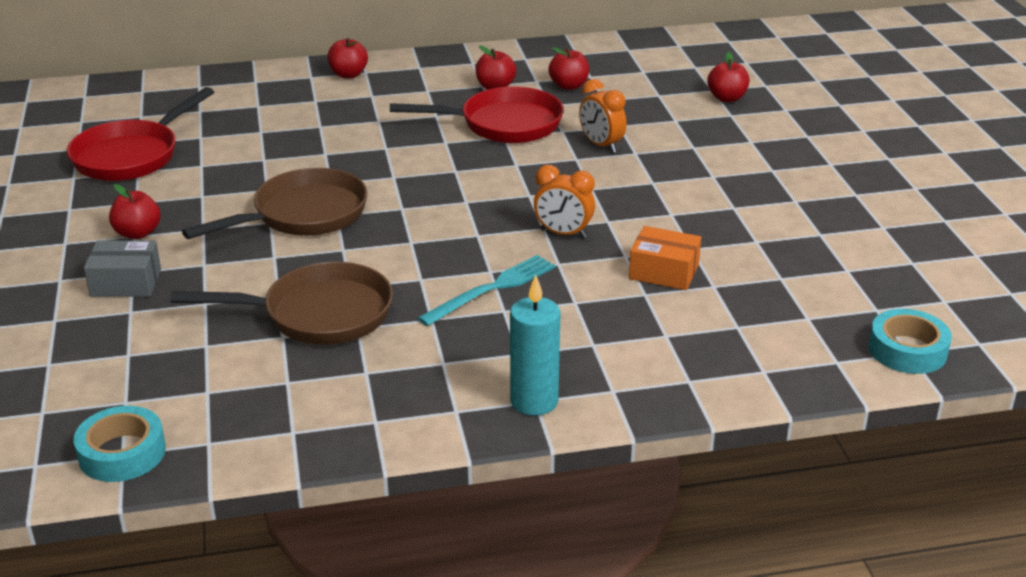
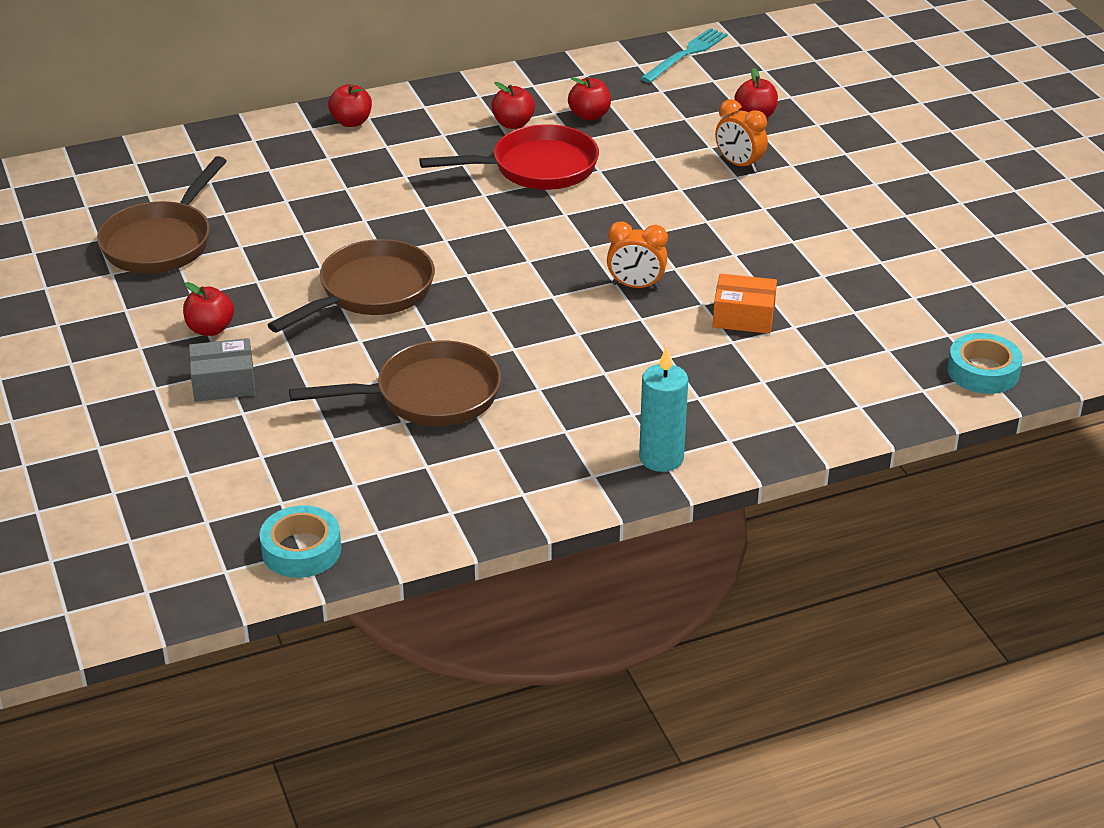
camera: 10 degrees left, 5 degrees up
red pan [67,87,214,181] -> brown pan [97,156,227,274]
turquoise fork [418,255,556,326] -> turquoise fork moved to [640,28,728,83]
orange clock [579,79,627,153] -> orange clock moved to [715,99,768,172]

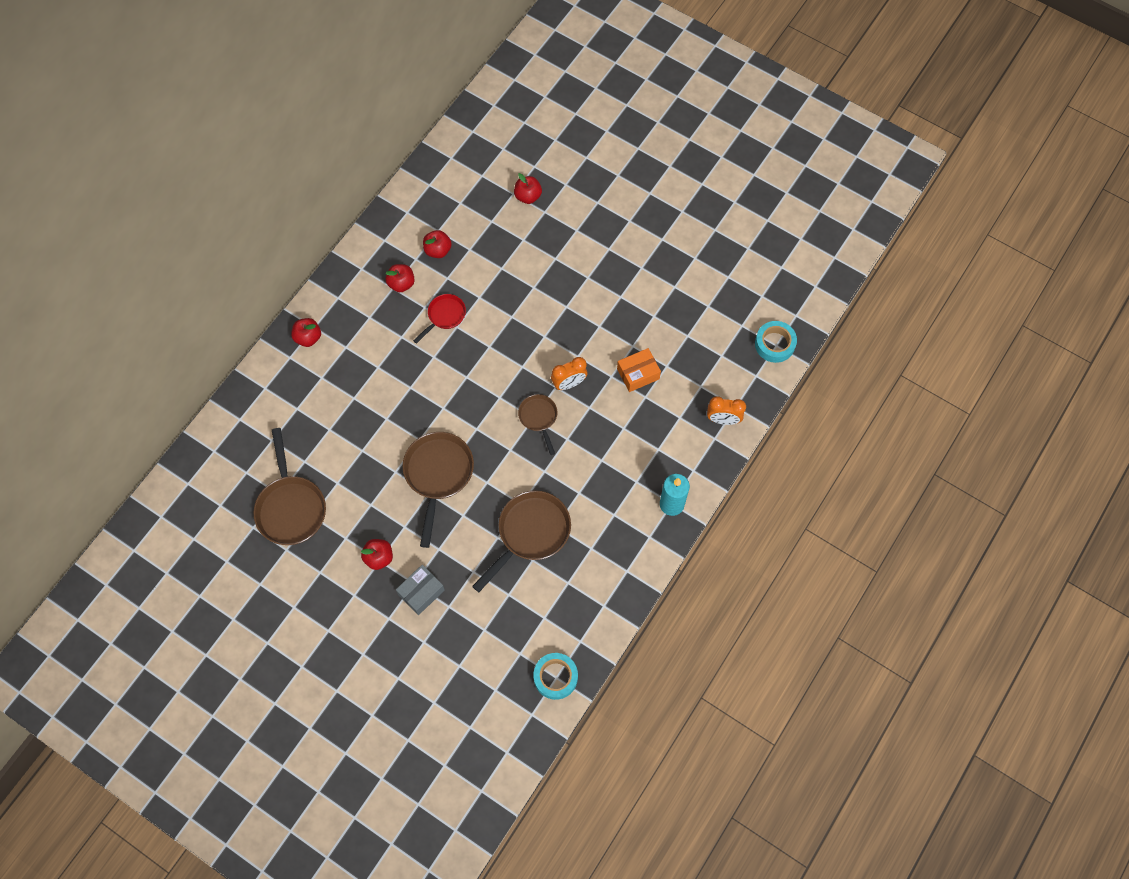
camera: 35 degrees left, 30 degrees up
red pan [419,124,599,190] -> red pan [413,294,466,344], size x0.56
turquoise fork [640,28,728,83] -> none
orange clock [715,99,768,172] -> orange clock moved to [707,396,746,425]
none -> brown pan [518,394,558,455]

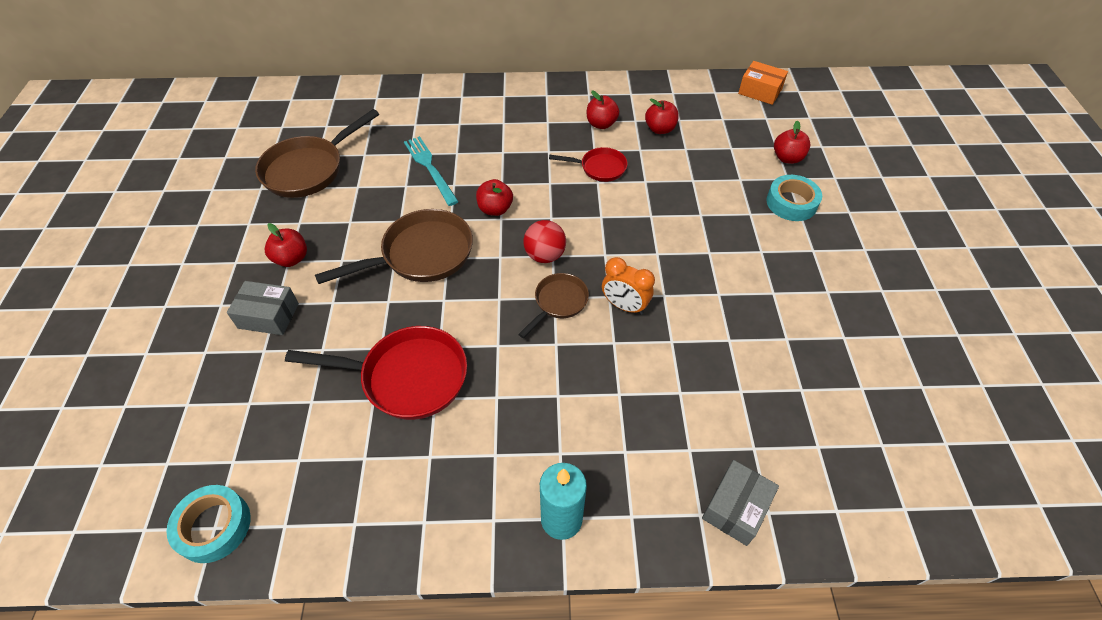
camera: 55 degrees right, 15 degrees down
red apple [291,318,321,347] -> red apple moved to [476,179,513,216]
brown pan [472,490,571,592] -> red pan [285,326,467,420]
orange box [617,348,661,392] -> orange box moved to [738,61,788,105]
orange clock [707,396,746,425] -> grey box [702,460,779,546]
turquoise tape [755,321,797,363] -> turquoise tape moved to [766,175,822,221]
none -> turquoise fork [404,136,459,206]
none -> red ball [524,220,566,263]

